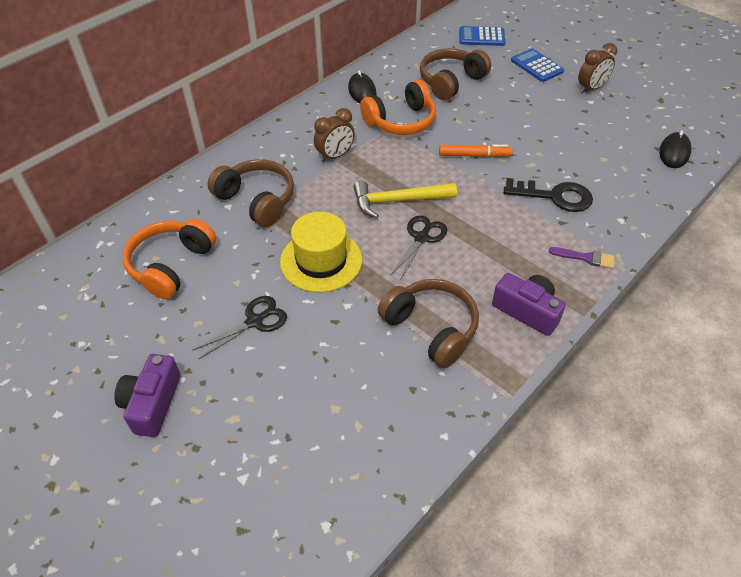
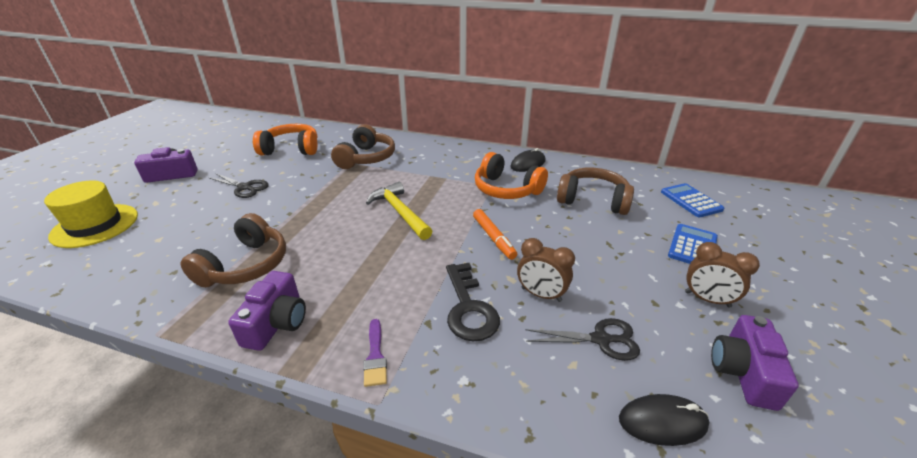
camera: 65 degrees right, 15 degrees down
yellow hat [280,212,362,292] -> yellow hat moved to [44,180,138,248]
brown clock [314,108,355,162] -> brown clock moved to [517,238,575,302]
black scissors [391,215,447,279] -> black scissors moved to [525,318,640,361]
none -> purple camera [711,315,799,411]

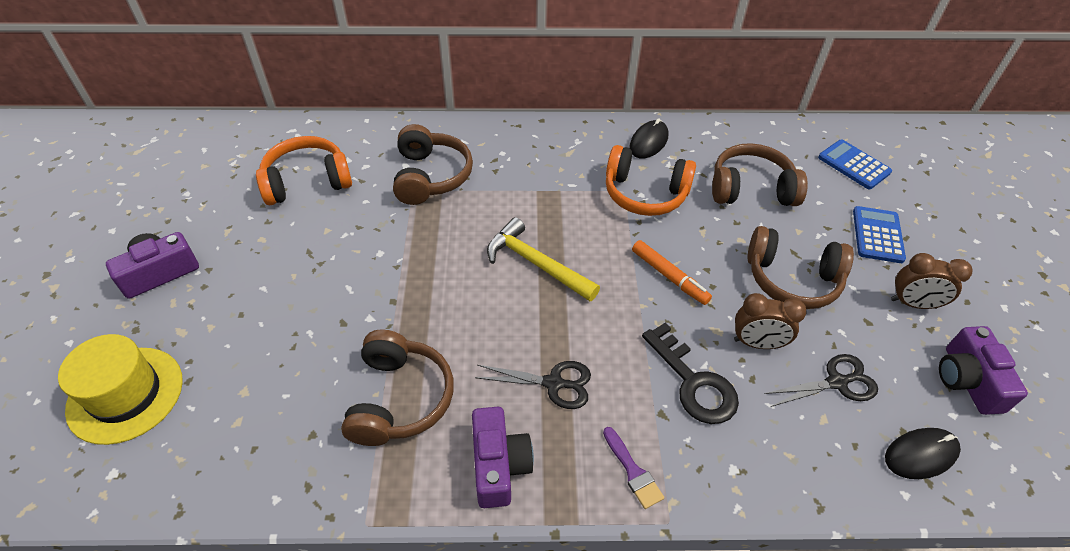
camera: 20 degrees left, 15 degrees up
black scissors [208,173,269,198] -> black scissors moved to [475,361,591,409]
none -> brown headphones [747,226,854,309]

